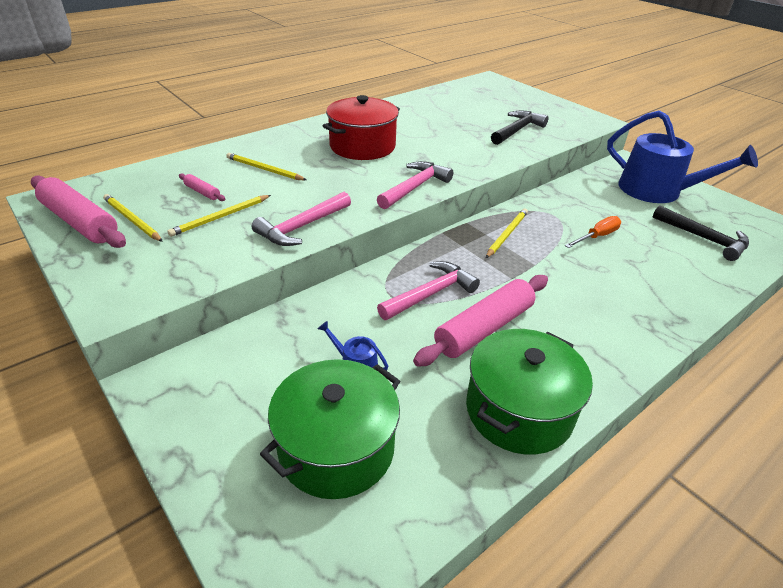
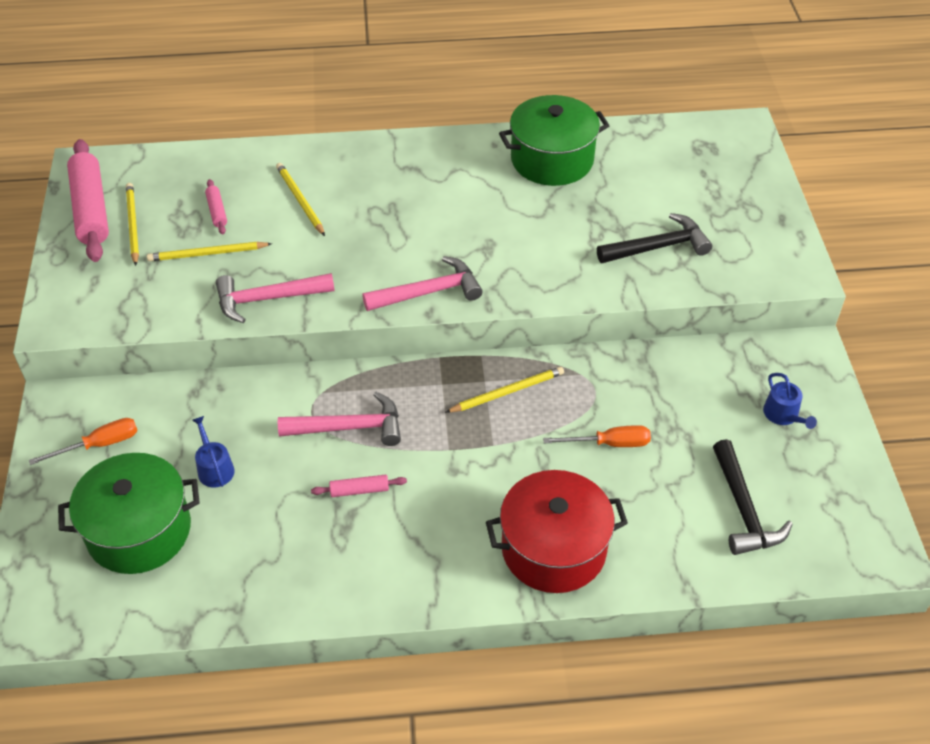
camera: 35 degrees right, 10 degrees up
red pot [323,95,400,160] -> red pot moved to [486,470,628,593]
pink rolling pin [413,275,548,367] -> pink rolling pin [311,475,407,497], size x0.45
green pot [466,329,593,455] -> green pot moved to [499,95,609,186]
blue watering can [607,110,758,203] -> blue watering can [763,373,817,429], size x0.40
none -> orange screwdriver [29,418,138,465]

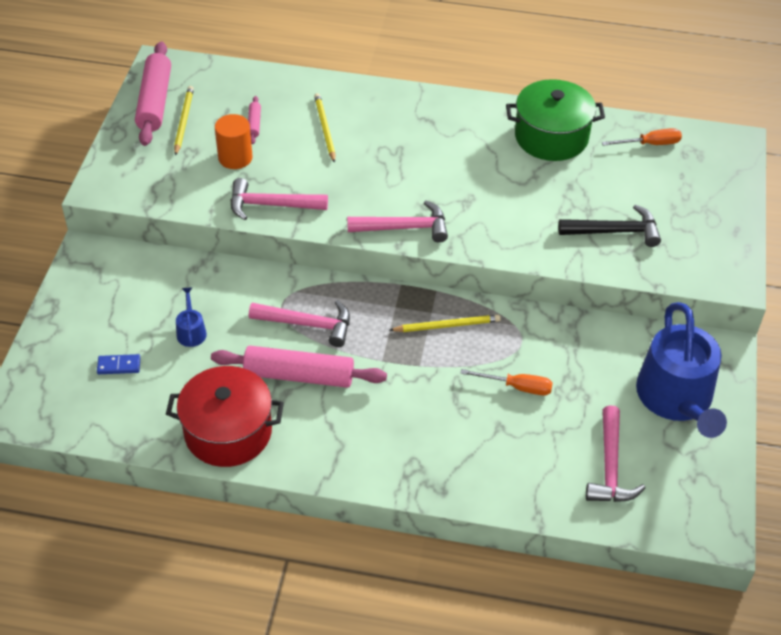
camera: 15 degrees right, 0 degrees up
orange screwdriver [29,418,138,465] -> orange screwdriver moved to [602,128,682,146]
green pot [58,453,200,574] -> blue domino [97,354,141,374]
yellow pencil [147,242,272,261] -> orange cylinder [215,114,252,169]
pink rolling pin [311,475,407,497] -> pink rolling pin [211,346,387,388], size x2.22
red pot [486,470,628,593] -> red pot moved to [166,366,284,467]
black hammer [713,439,793,555] -> pink hammer [586,405,645,502]
blue watering can [763,373,817,429] -> blue watering can [636,302,727,438], size x2.49

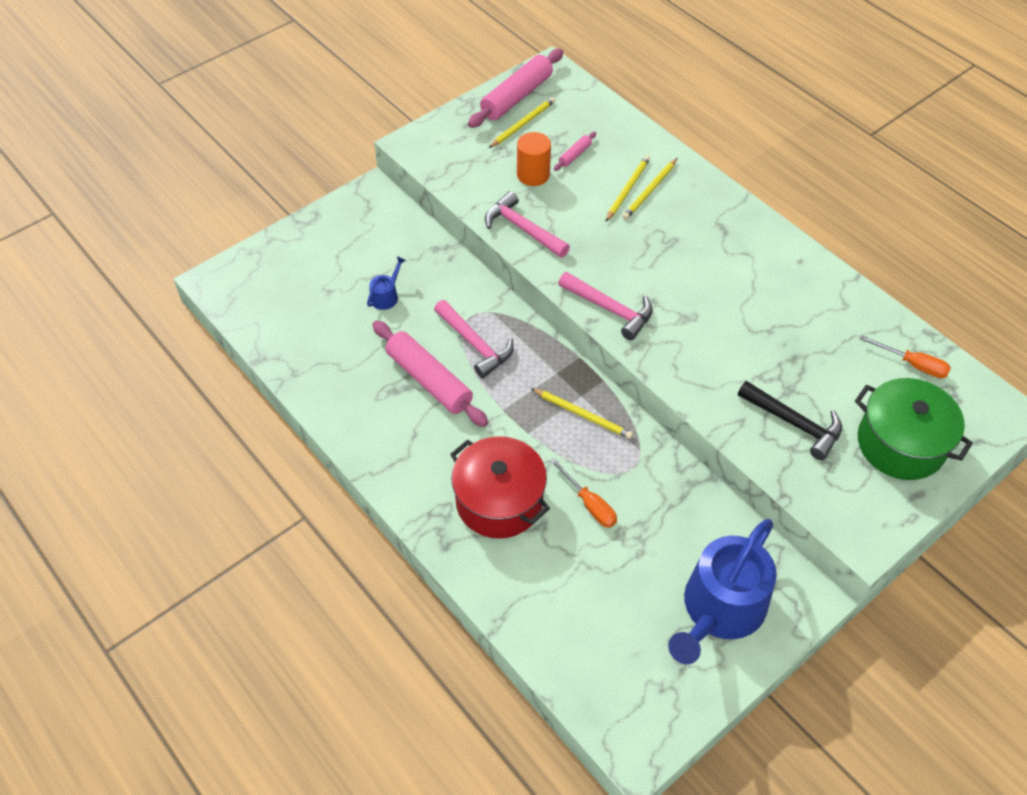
camera: 40 degrees right, 5 degrees up
blue domino [97,354,141,374] -> none
red pot [166,366,284,467] -> red pot moved to [450,436,550,539]
green pot [506,79,605,161] -> green pot moved to [855,378,973,480]
pink hammer [586,405,645,502] -> none
none -> yellow pencil [622,158,677,220]

